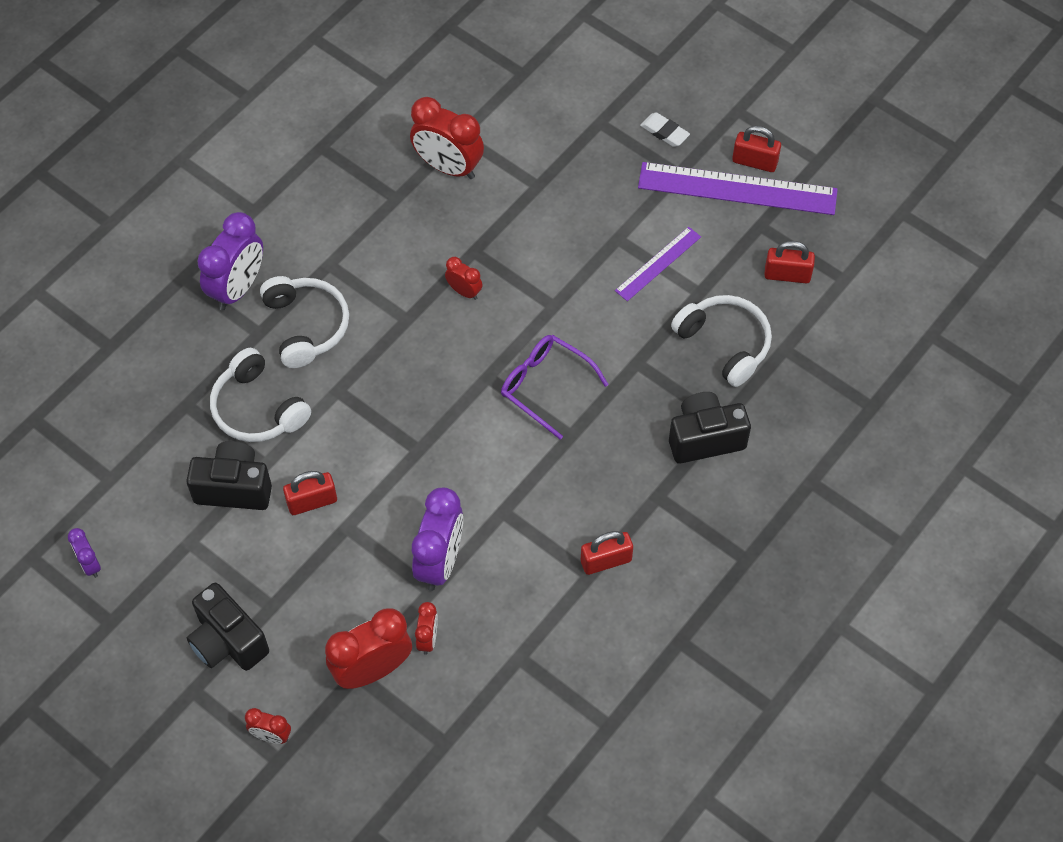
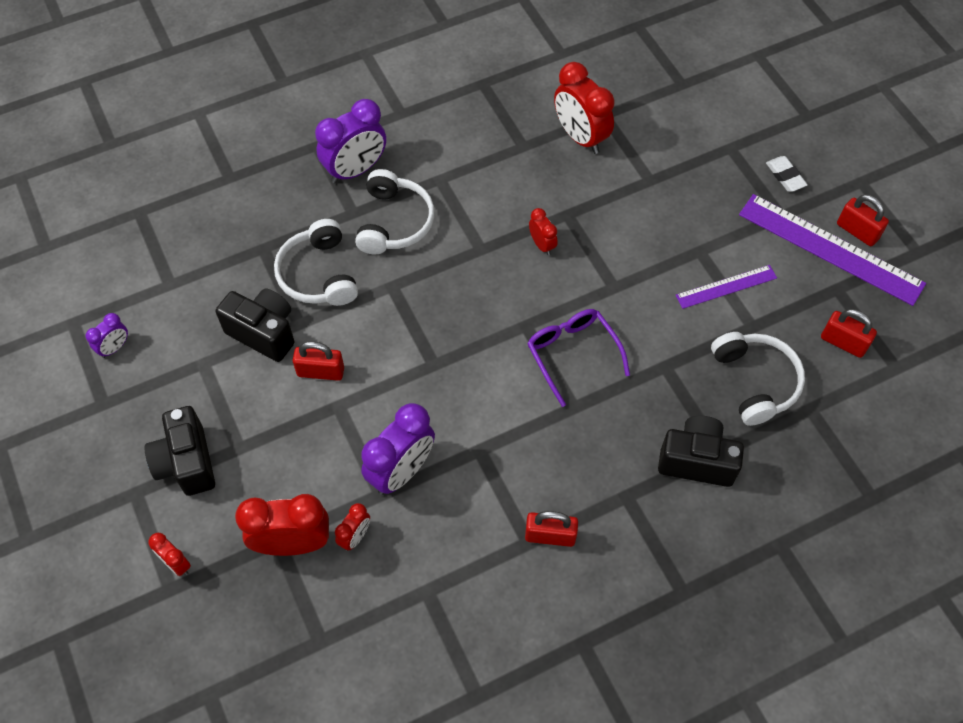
camera: 25 degrees right, 0 degrees up
purple clock [68,528,101,578] -> purple clock turned 135 degrees counterclockwise [85,313,128,358]

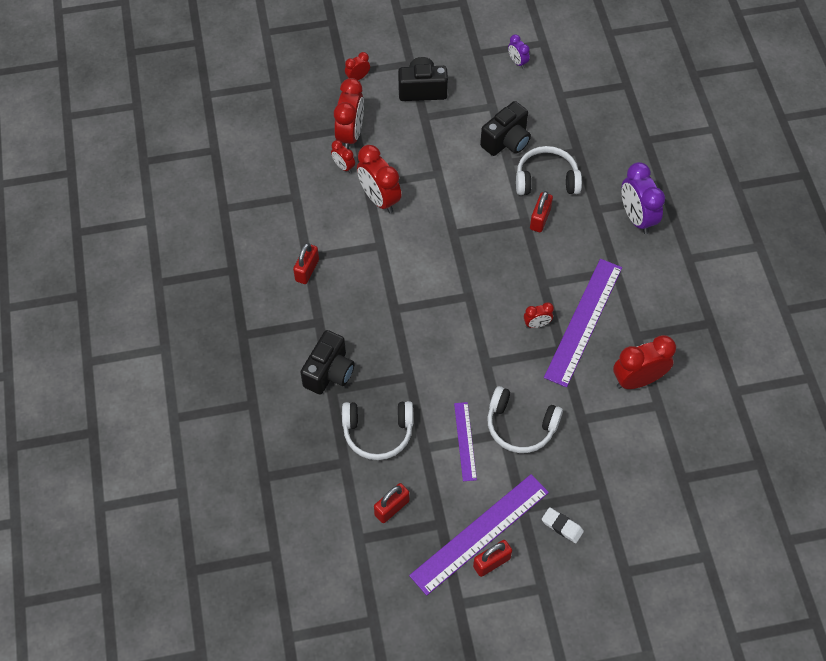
camera: 105 degrees right, 0 degrees up
red padlock [293,341,344,381] -> red padlock moved to [530,191,553,232]
white headphones [355,169,435,254] -> white headphones moved to [487,386,563,453]
purple clock [361,403,435,495] -> red clock [357,145,401,213]
purple glasses [527,309,630,407] -> none
white eraser [766,156,808,192] -> white eraser turned 45 degrees clockwise [542,507,584,543]
none -> purple ruler [544,259,622,387]

